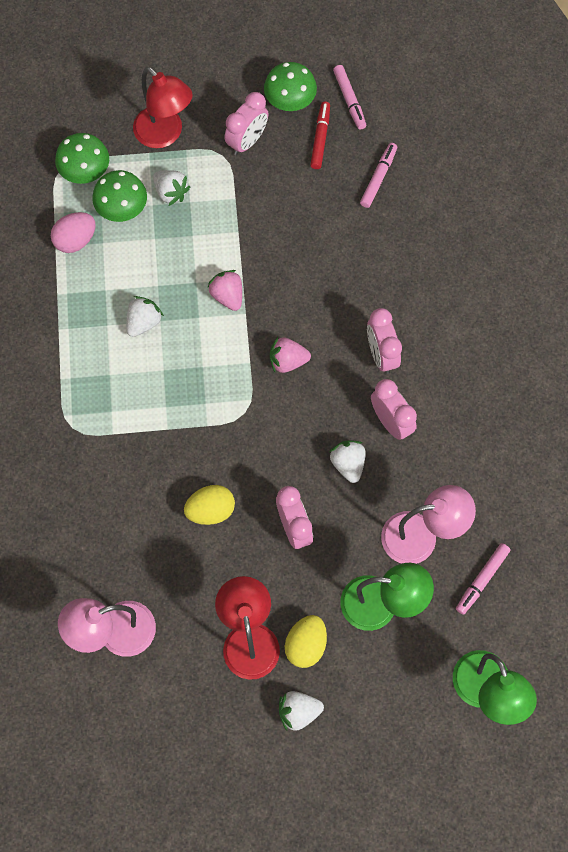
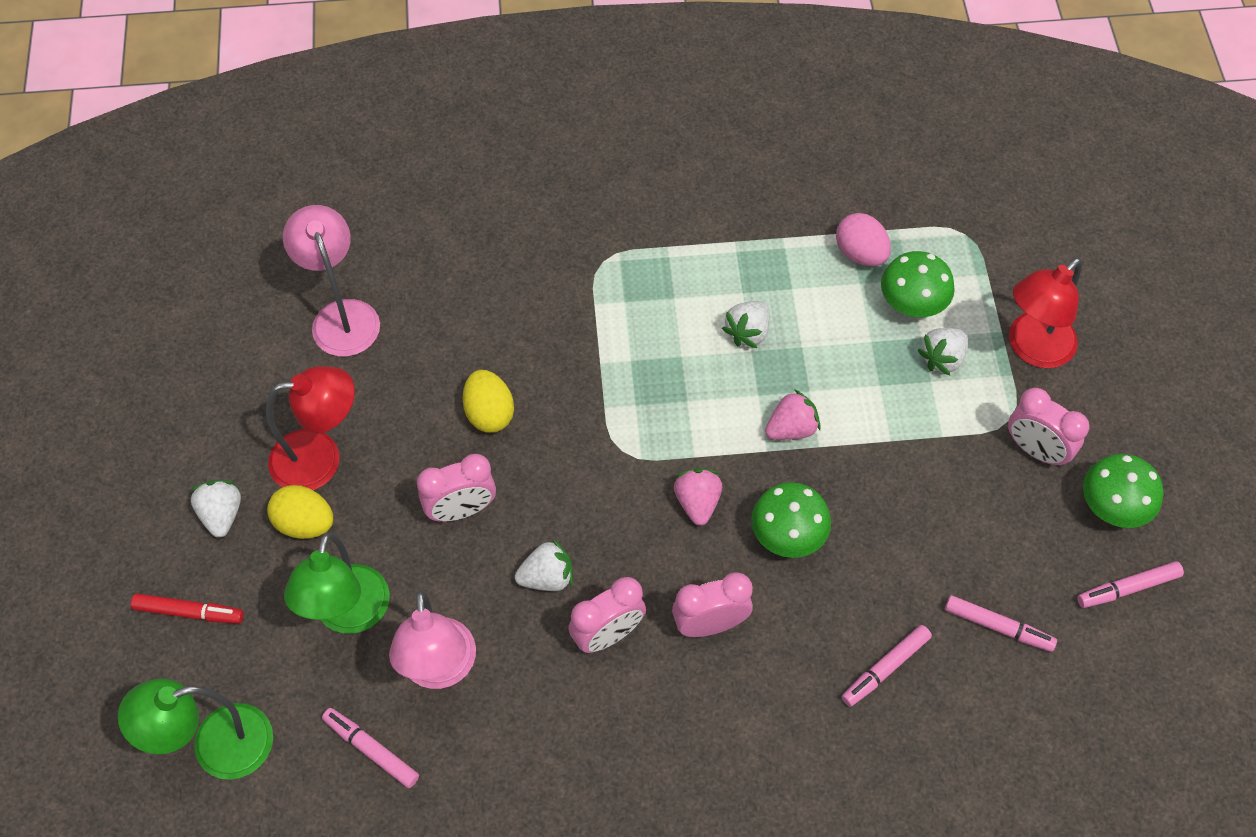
camera: 90 degrees right, 10 degrees down
green mushroom [55,133,109,184] -> green mushroom moved to [751,482,831,558]
white strawberry [126,296,164,337] -> white strawberry turned 90 degrees clockwise [722,301,770,348]
red marker [310,101,330,169] -> red marker moved to [131,593,244,624]
none -> pink marker [842,625,932,707]

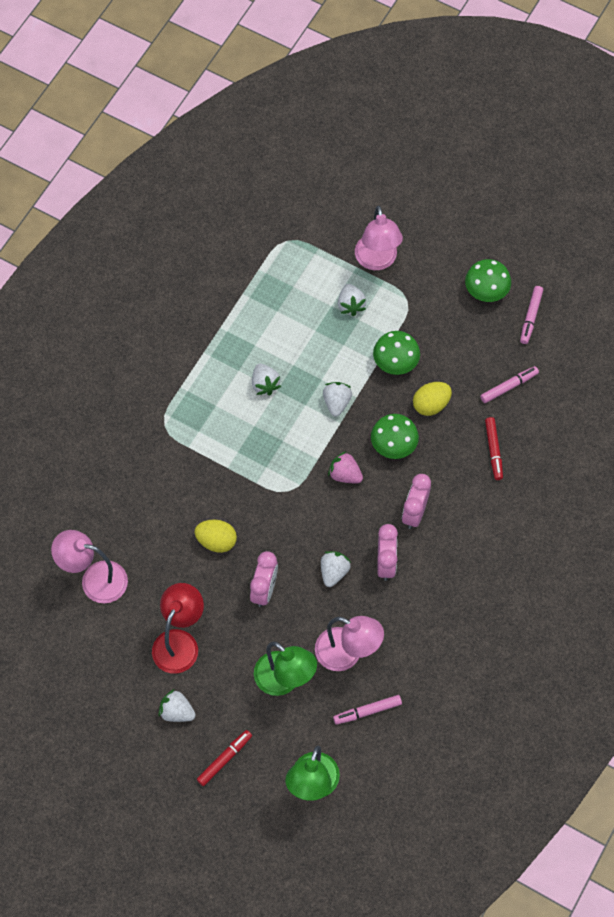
camera: 55 degrees left, 5 degrees up
yellow egg [267,485,333,539] -> yellow egg moved to [413,382,452,416]
pink strawberry [765,389,821,440] -> white strawberry [323,382,352,417]
pink egg [836,213,891,266] -> none
pink marker [842,625,932,707] -> red marker [485,417,503,480]
green mushroom [881,251,955,317] -> green mushroom moved to [373,331,420,375]
pink clock [1008,388,1090,467] -> none
red lamp [1009,258,1082,368] -> pink lamp [355,206,403,270]

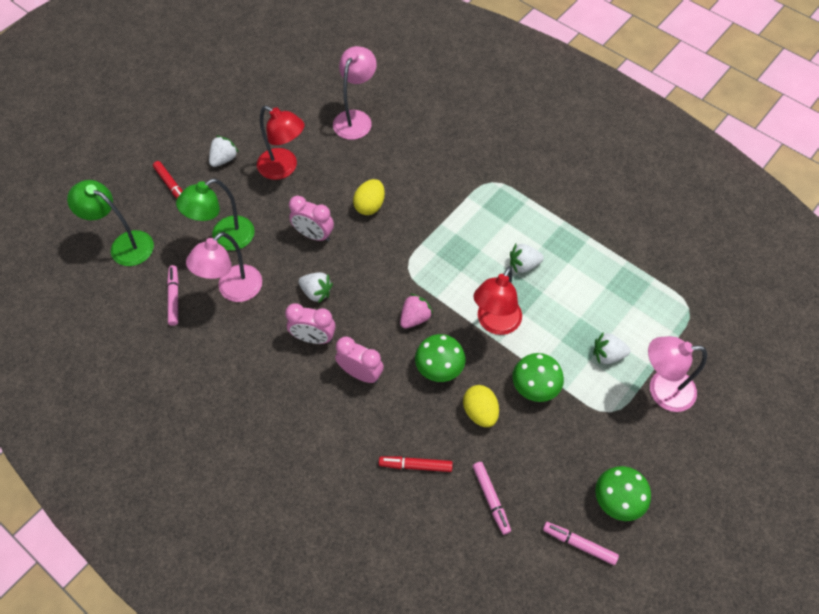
camera: 100 degrees right, 5 degrees down
white strawberry [323,382,352,417] -> red lamp [474,266,522,335]

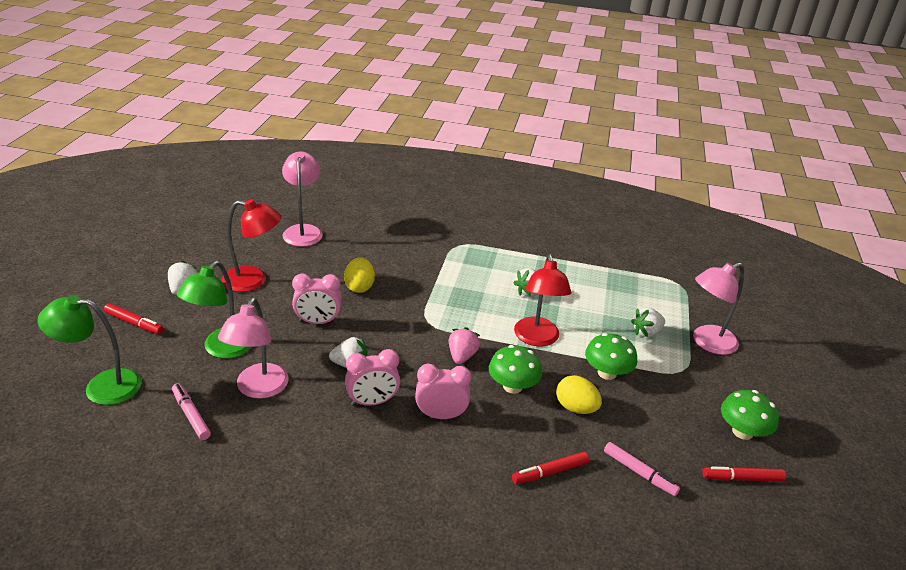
camera: 30 degrees left, 25 degrees down
pink marker [543,522,619,565] -> red marker [702,466,786,482]

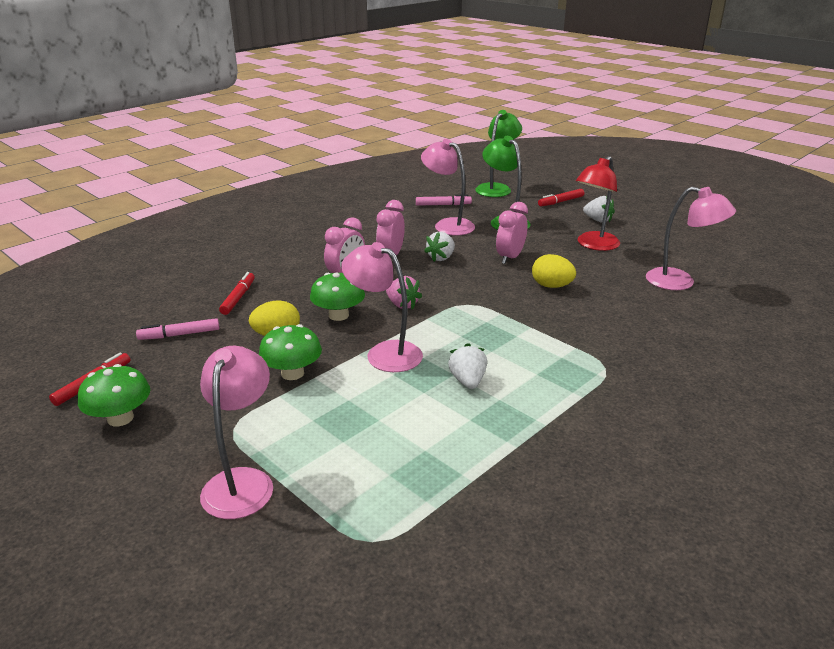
camera: 125 degrees right, 5 degrees down
red lamp [514,254,571,347] -> pink lamp [341,242,423,372]
white strawberry [631,307,665,337] -> none

